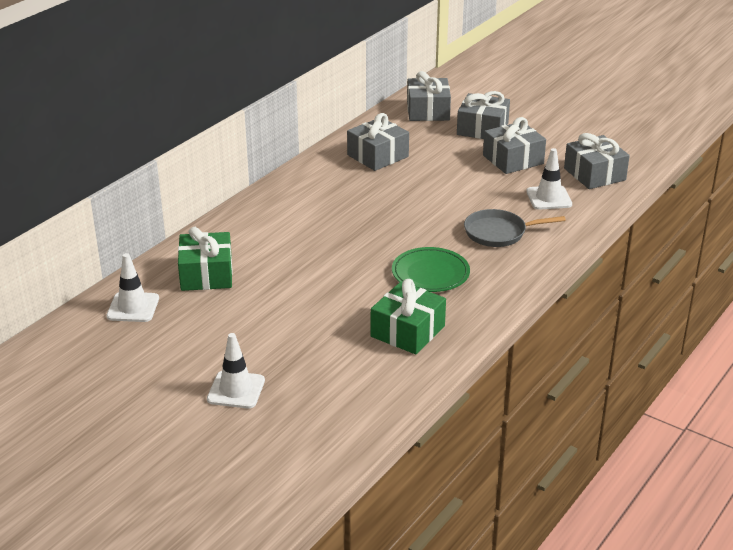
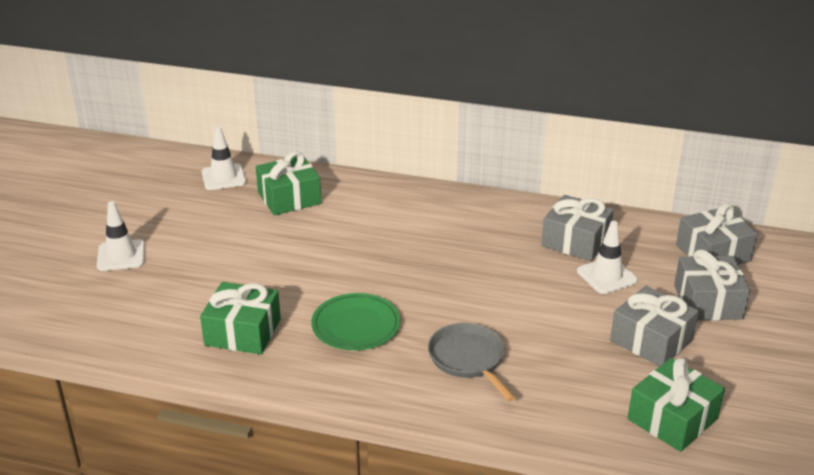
camera: 70 degrees right, 0 degrees up
white traffic cone [526,148,572,210] -> white traffic cone moved to [577,221,638,294]
grey gift [564,133,630,189] -> green gift [628,358,725,452]

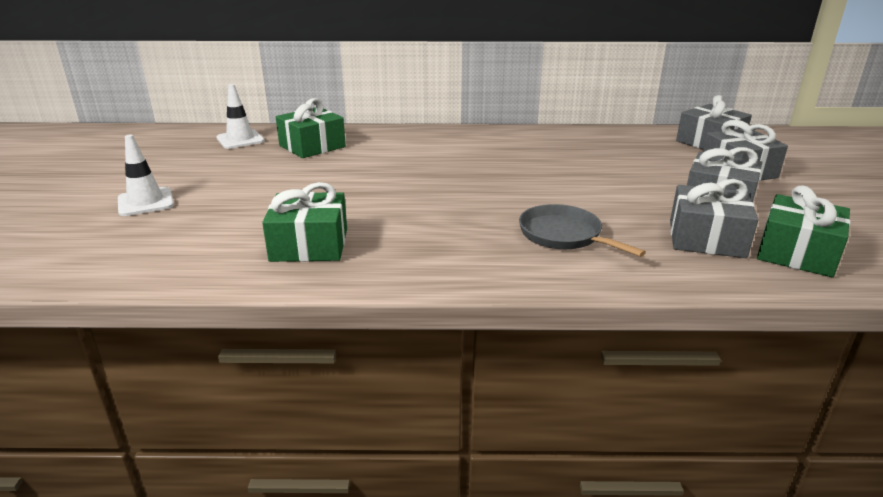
camera: 15 degrees left, 5 degrees down
green plate [311,293,401,350] -> none
grey gift [541,195,614,261] -> grey gift moved to [670,179,758,258]
white traffic cone [577,221,638,294] -> none

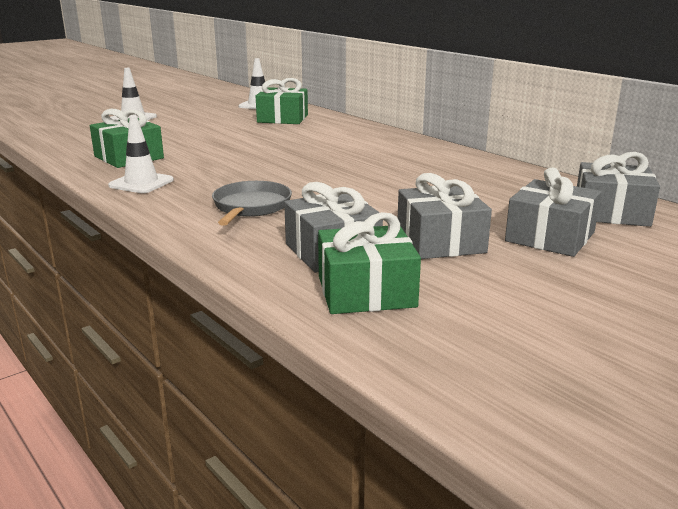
camera: 50 degrees right, 5 degrees down
none -> white traffic cone [108,115,174,193]

